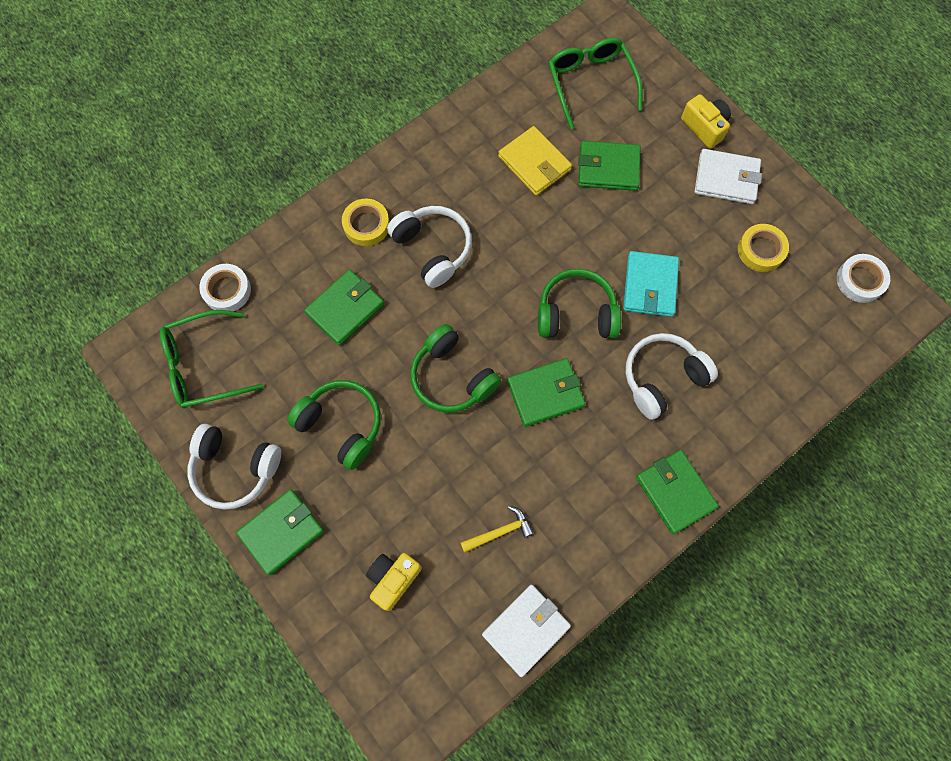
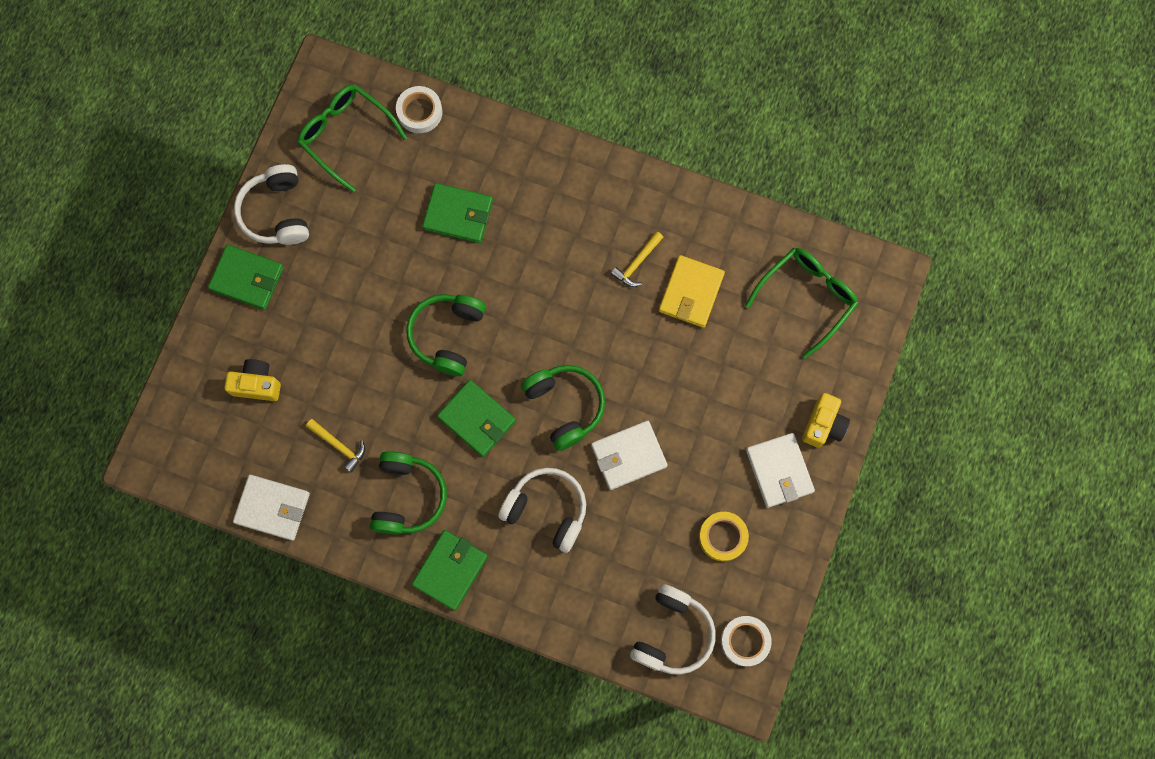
camera: 60 degrees right, 5 degrees up
green headphones [287,380,381,470] -> green headphones moved to [370,451,447,535]
yellow tape [342,198,389,246] -> none
white headphones [387,206,472,288] -> white headphones moved to [630,584,716,675]
green wallet [578,141,641,191] -> none
turquoise wallet [623,251,679,317] -> white wallet [591,421,668,490]
none -> yellow hammer [610,231,664,287]

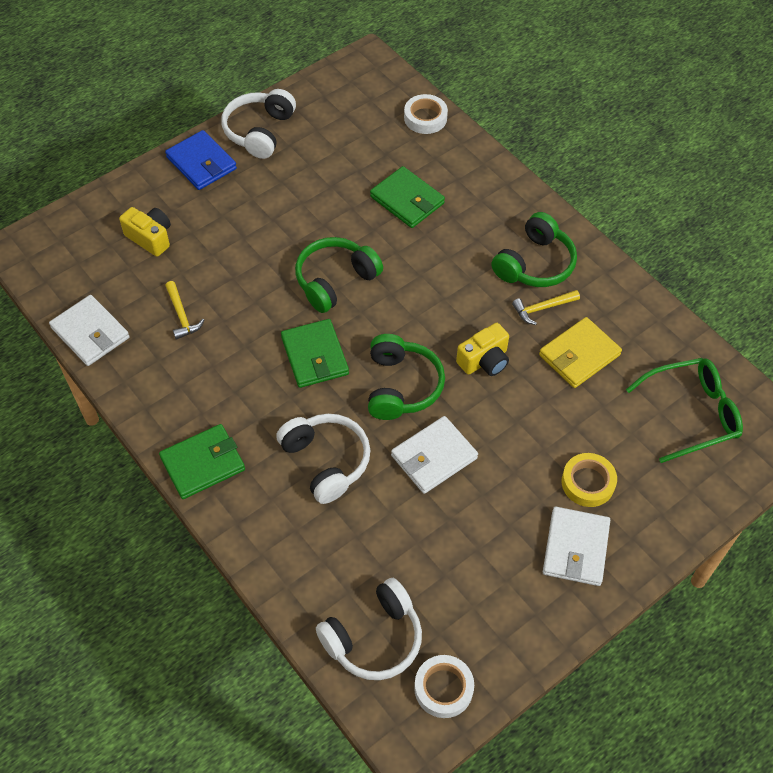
camera: 30 degrees right, 20 degrees down
green wallet [208,245,284,310] -> blue wallet [165,130,237,190]
green glasses [297,84,408,192] -> none
green headphones [370,451,447,535] -> green headphones moved to [491,212,577,287]
white wallet [591,421,668,490] -> white wallet turned 45 degrees counterclockwise [391,416,478,494]
yellow tape [699,512,749,561] -> yellow tape moved to [562,453,617,507]
yellow camera [802,393,850,448] -> yellow camera moved to [456,323,509,376]

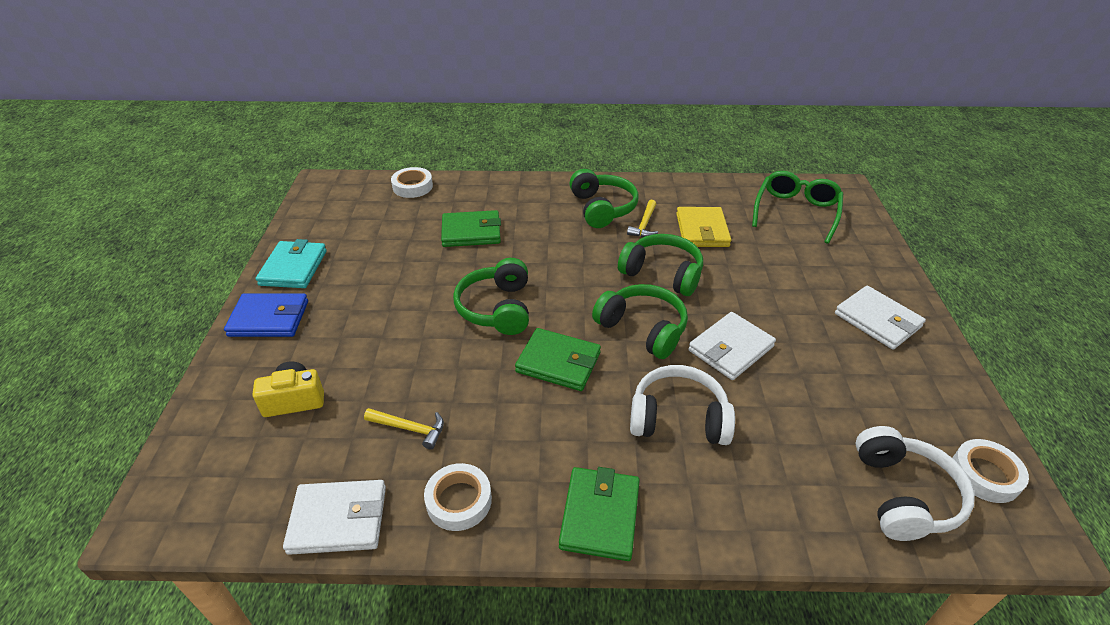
camera: 50 degrees left, 15 degrees down
white headphones [222,89,296,159] -> turquoise wallet [256,239,327,288]
white wallet [391,416,478,494] -> white wallet turned 45 degrees clockwise [688,312,776,380]
yellow camera [456,323,509,376] -> green headphones [618,234,703,296]
yellow tape [562,453,617,507] -> none
none -> white tape [424,463,492,531]

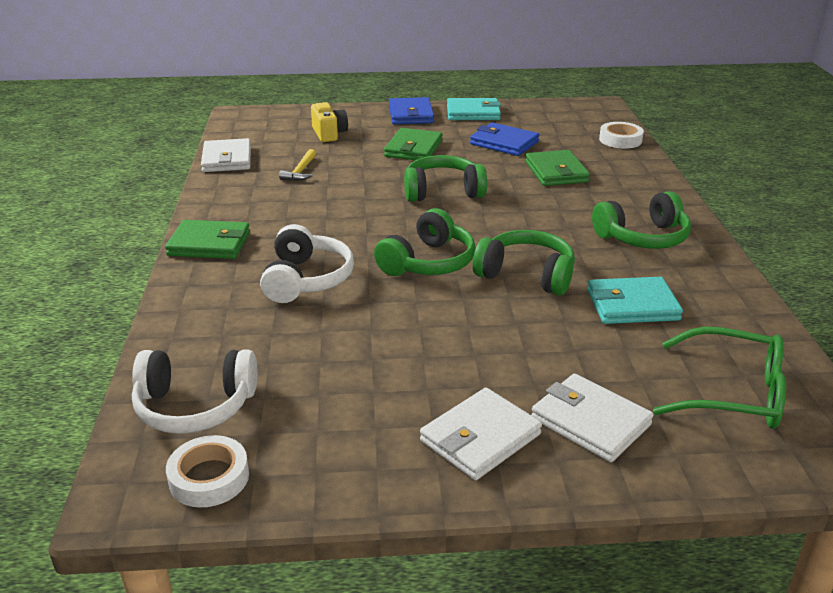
camera: 85 degrees right, 10 degrees down
white tape [424,463,492,531] -> none
green wallet [515,328,601,391] -> green wallet moved to [384,128,443,160]
green headphones [618,234,703,296] -> green headphones turned 90 degrees counterclockwise [473,230,575,296]
yellow hammer [627,200,658,237] -> none
yellow wallet [676,207,731,247] -> turquoise wallet [587,277,683,324]
white wallet [688,312,776,380] -> white wallet moved to [531,374,653,462]
none -> blue wallet [470,122,539,156]

